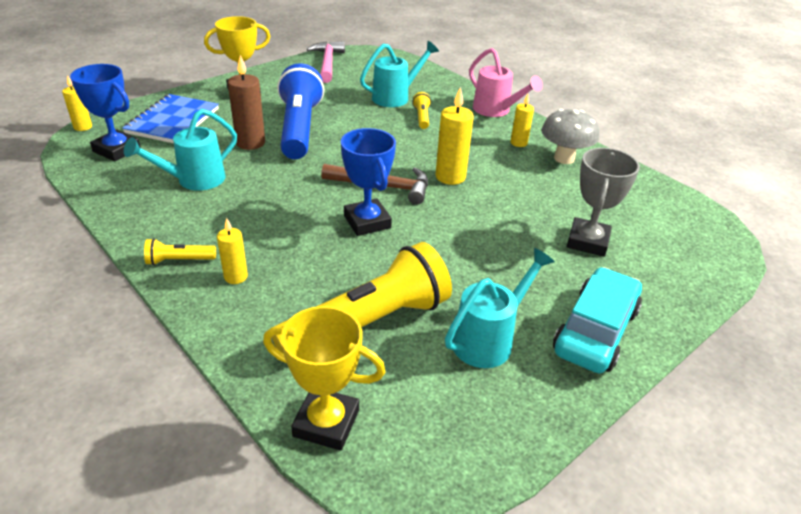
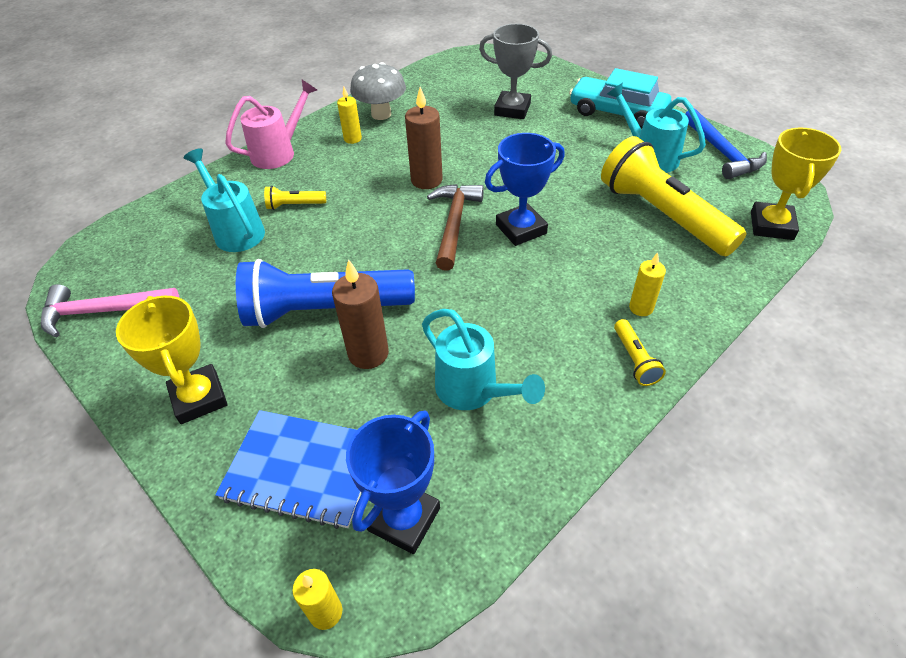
camera: 90 degrees left, 10 degrees up
yellow candle [436,87,474,185] -> brown candle [405,87,443,189]
none -> blue hammer [685,108,767,179]

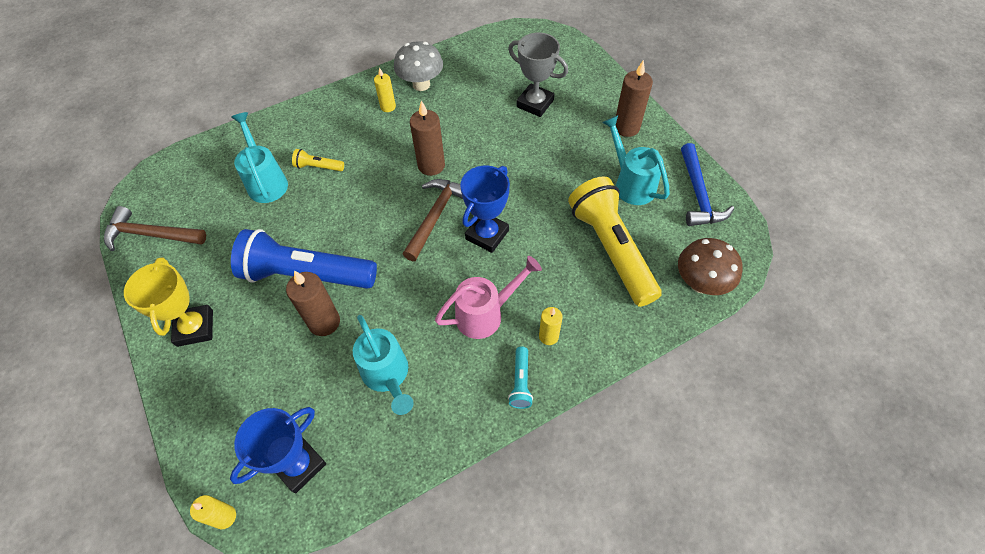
camera: 15 degrees right, 10 degrees up
pink hammer [41,284,179,337] -> brown hammer [104,206,206,251]
blue notebook [215,410,361,529] -> none
pink watering can [225,80,317,169] -> pink watering can moved to [435,256,542,339]
blue trophy [485,133,565,246] -> blue trophy turned 45 degrees counterclockwise [461,166,510,253]
turquoise car [569,68,671,129] -> brown candle [616,60,653,137]
yellow flashlight [614,319,666,386] -> turquoise flashlight [508,347,533,409]
yellow trophy [751,128,841,240] -> brown mushroom [678,238,743,295]

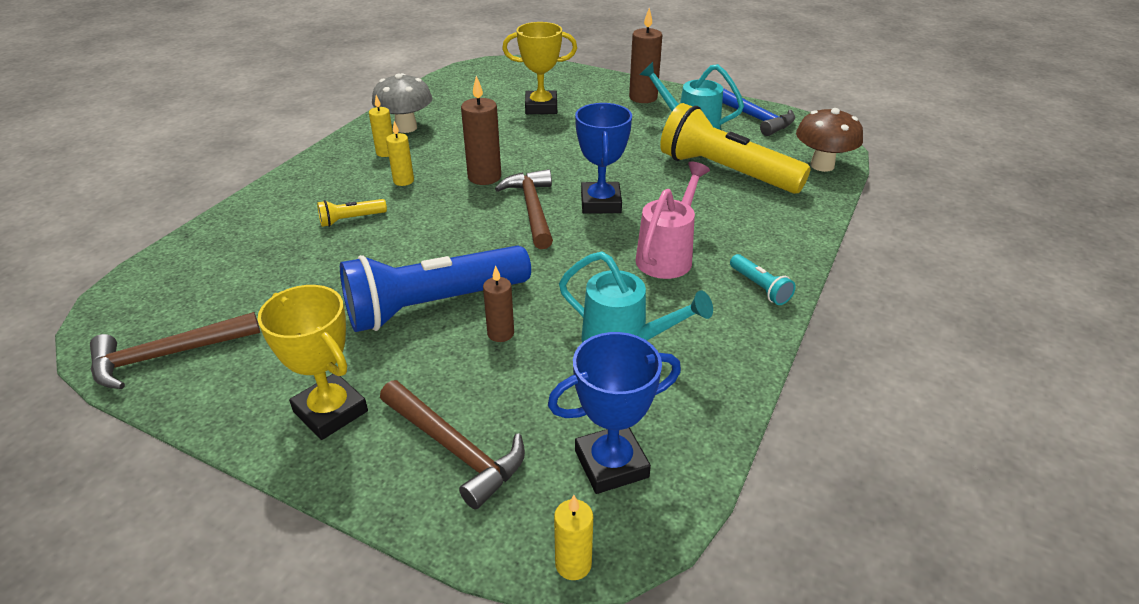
camera: 35 degrees left, 20 degrees down
blue trophy [230,407,326,494] -> blue trophy turned 60 degrees clockwise [548,332,681,494]
turquoise watering can [231,112,288,203] -> none
brown candle [286,271,340,336] -> brown candle [483,266,514,342], size x0.61
grey trophy [508,33,568,117] -> yellow trophy [502,22,577,114]
yellow candle [539,307,563,345] -> yellow candle moved to [386,121,414,186]
none -> brown hammer [380,380,525,509]

